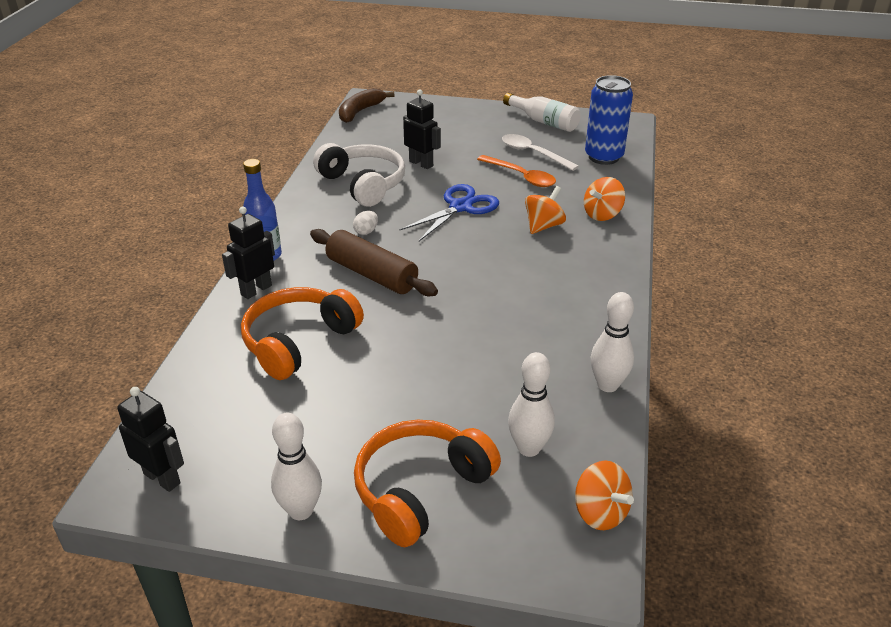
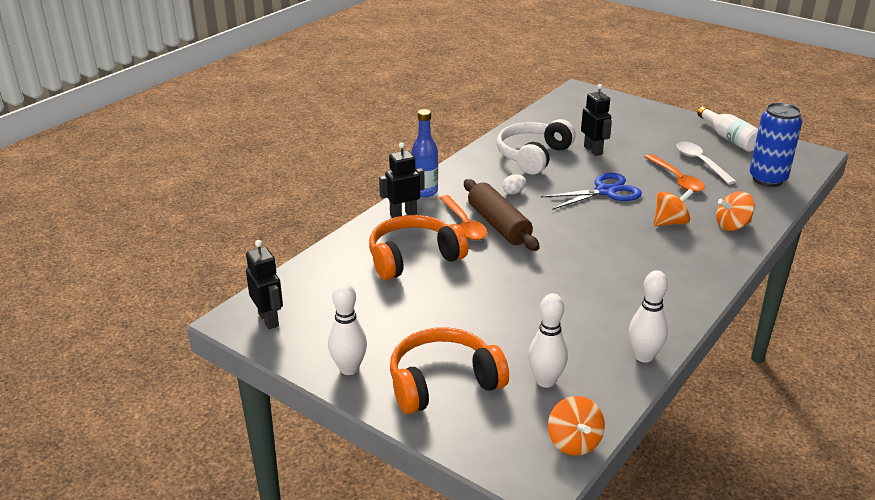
camera: 25 degrees right, 5 degrees down
white headphones [313,143,405,207] -> white headphones turned 135 degrees counterclockwise [496,119,576,175]
brown banana [339,88,394,123] -> none
none -> orange spoon [440,195,487,240]

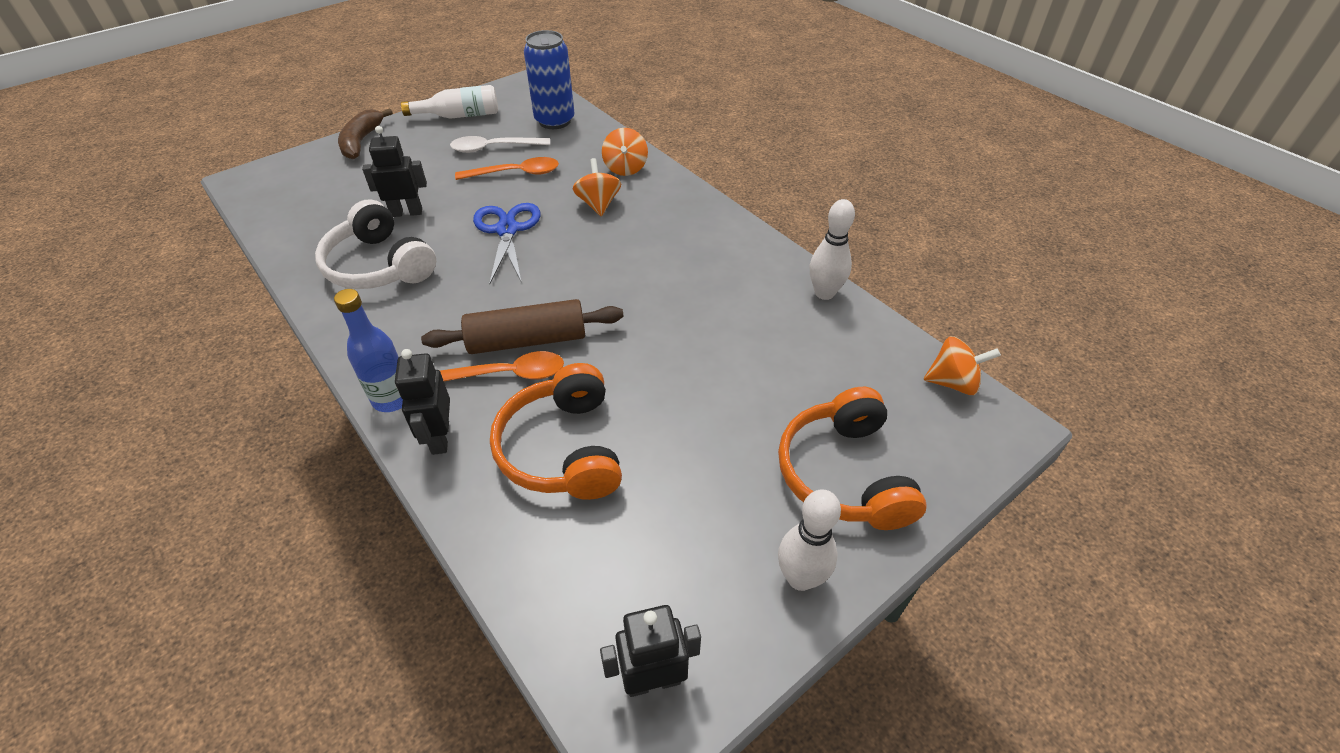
camera: 75 degrees left, 15 degrees up
white egg [503,175,526,194] -> none
white bowling pin [528,293,568,388] -> none
none -> brown banana [338,108,393,159]

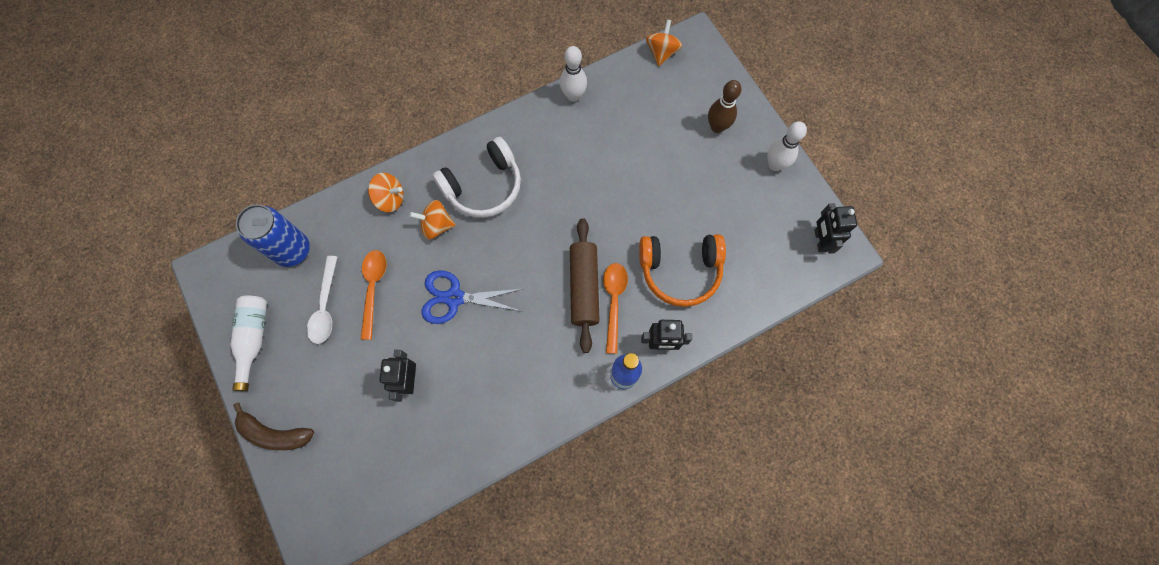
camera: 80 degrees left, 25 degrees up
white headphones [315,200,436,289] -> white headphones moved to [433,137,521,218]
orange headphones [778,387,927,530] -> brown bowling pin [708,80,741,133]

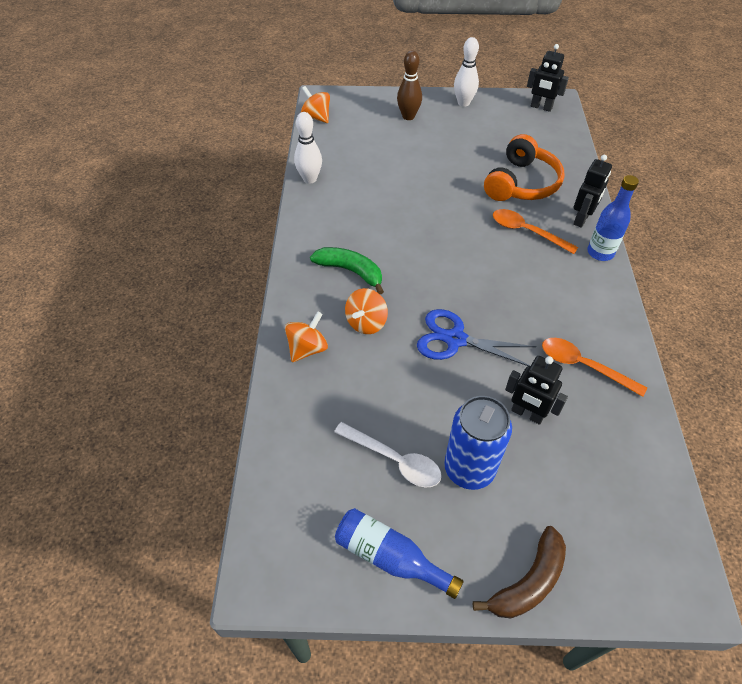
camera: 60 degrees left, 20 degrees down
white bottle [230,296,267,391] -> blue bottle [335,508,464,599]
blue can [236,204,310,267] -> blue can moved to [444,396,512,490]
orange spoon [361,250,386,340] -> orange spoon moved to [542,338,647,397]
blue scissors [421,271,522,324] -> blue scissors turned 75 degrees clockwise [417,309,536,367]
white headphones [433,137,521,218] -> green banana [310,247,384,294]
brown rolling pin [570,218,600,353] -> none

